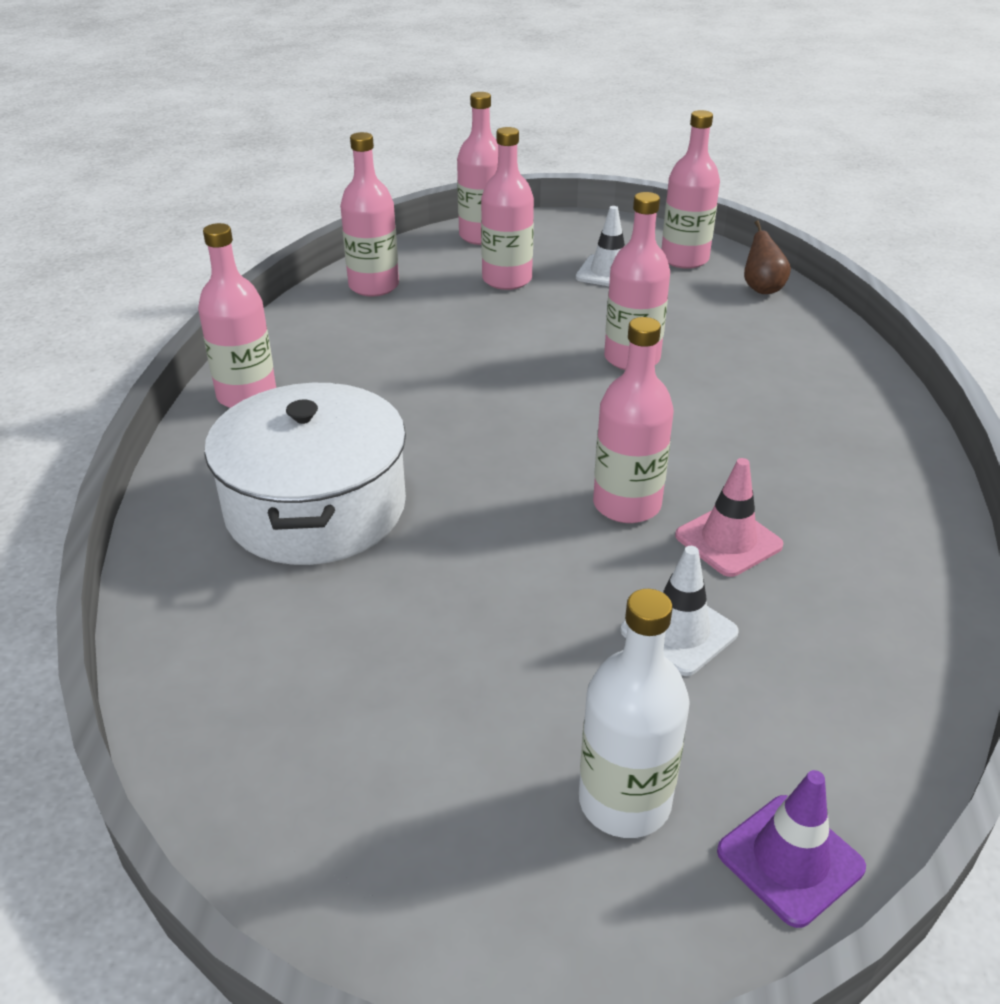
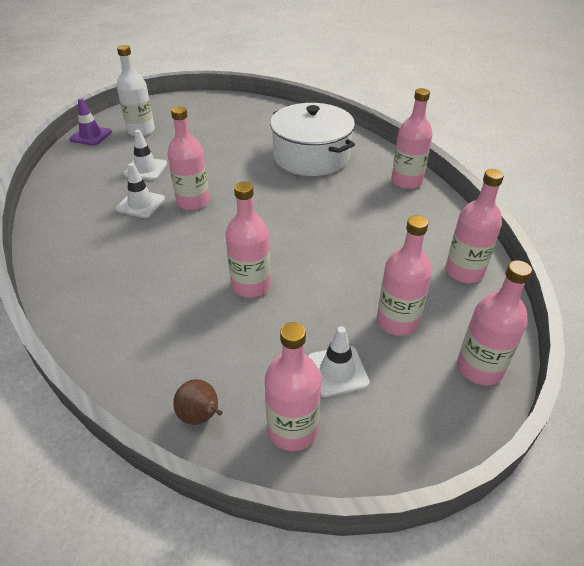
camera: 145 degrees right, 5 degrees up
pink traffic cone [675,458,784,577] -> white traffic cone [116,163,165,218]

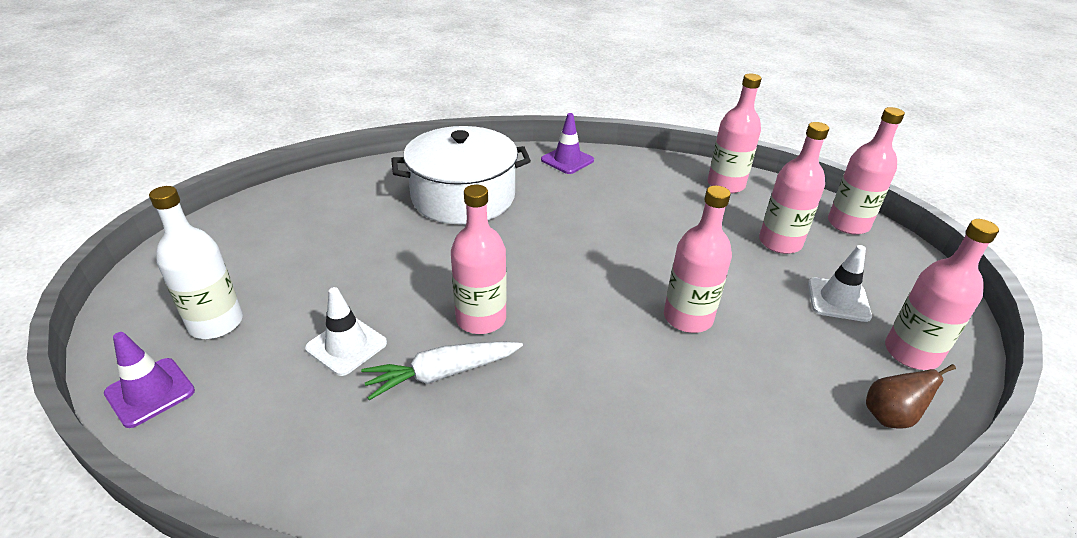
camera: 65 degrees left, 5 degrees down
white traffic cone [116,163,165,218] -> white carrot [361,342,523,400]
pink bottle [391,88,433,189] -> purple traffic cone [541,113,594,174]

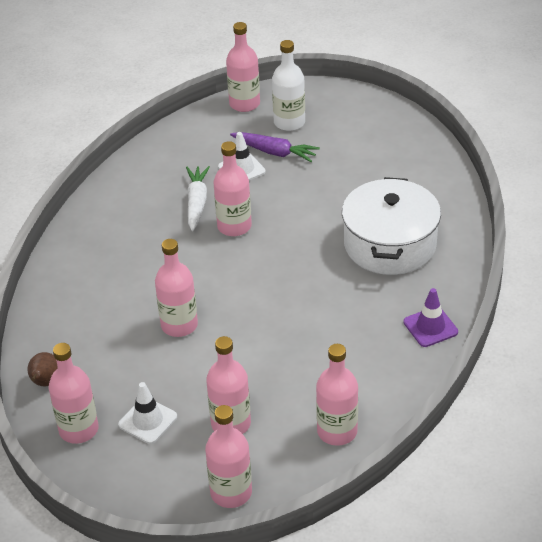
camera: 115 degrees right, 5 degrees up
purple traffic cone [104,332,195,428] -> pink bottle [226,22,260,112]
none -> purple carrot [230,132,320,162]

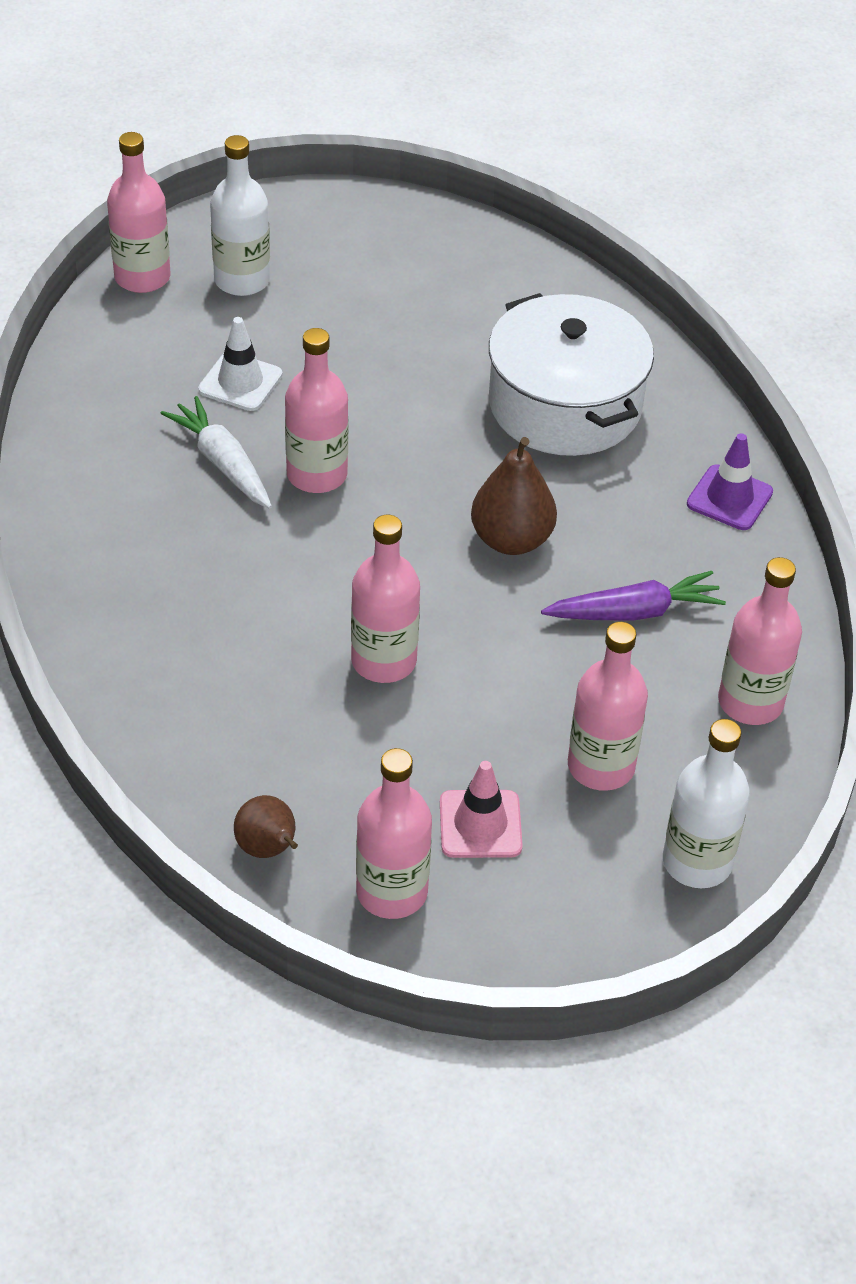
camera: 40 degrees left, 5 degrees up
white traffic cone [118,382,177,444] -> pink traffic cone [440,761,523,858]
pink bottle [205,405,252,508] -> white bottle [663,719,750,888]
purple carrot [230,132,320,162] -> purple carrot moved to [541,571,726,621]
none -> brown pear [471,437,557,555]

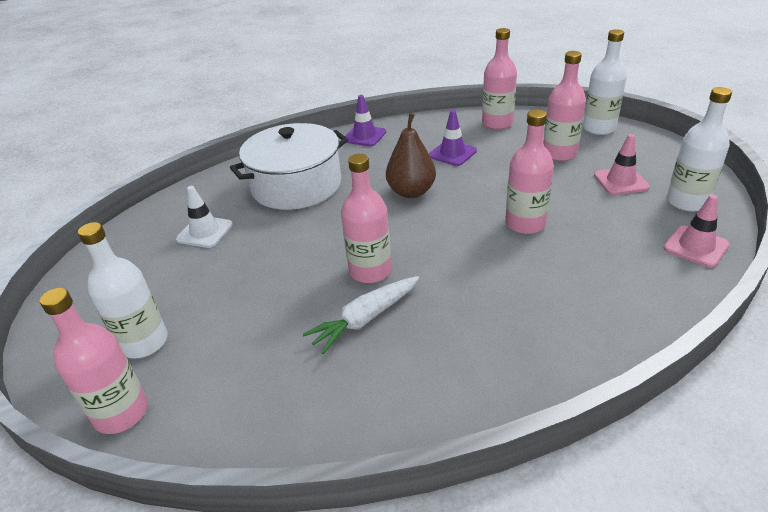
camera: 90 degrees left, 10 degrees down
white traffic cone [198,317,282,411] -> white traffic cone moved to [176,186,233,248]
brown pear [234,795,298,858] -> pink traffic cone [663,195,730,268]
pink bottle [356,748,432,919] -> white bottle [667,87,732,212]
purple carrot [541,571,726,621] -> purple traffic cone [429,110,477,166]

